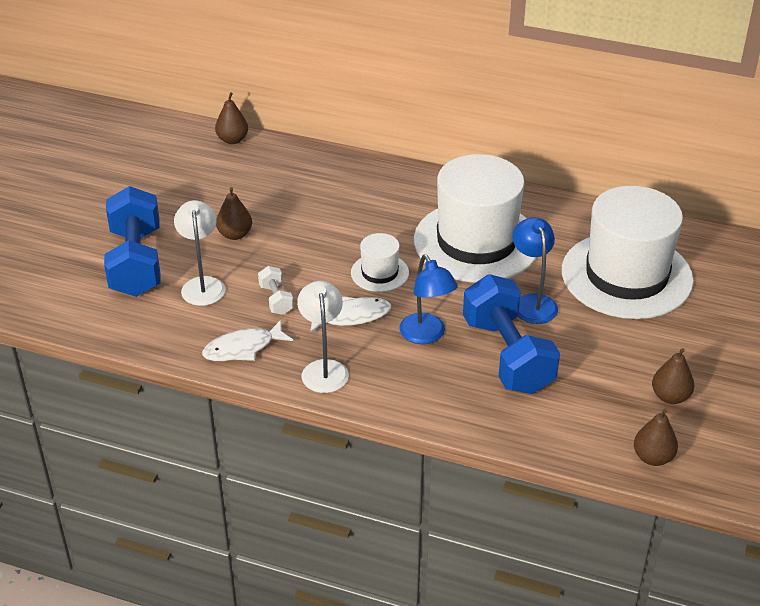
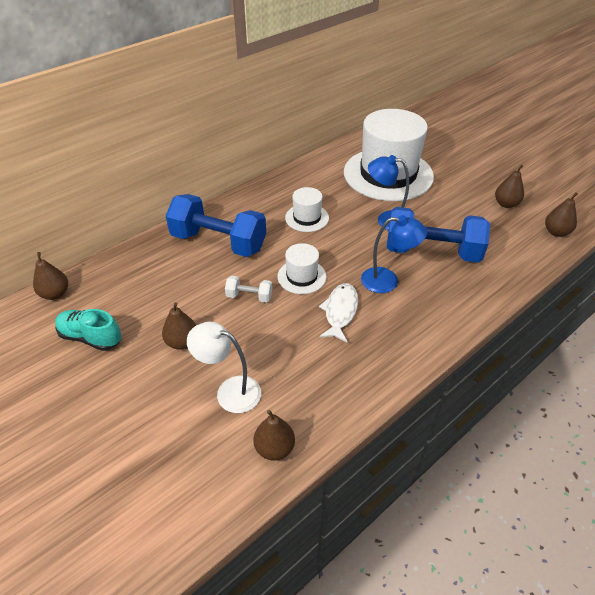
camera: 60 degrees left, 5 degrees up
blue dumbbell [104,186,161,297] -> blue dumbbell moved to [166,194,266,257]
white fish [202,320,293,361] -> none
white dumbbell [258,266,294,315] -> white dumbbell moved to [225,276,272,303]
white lamp [297,281,349,393] -> none
white hat [414,154,537,283] -> white hat [285,187,329,232], size x0.45
none -> turquoise shoe [55,309,121,351]
none -> brown pear [254,410,295,461]

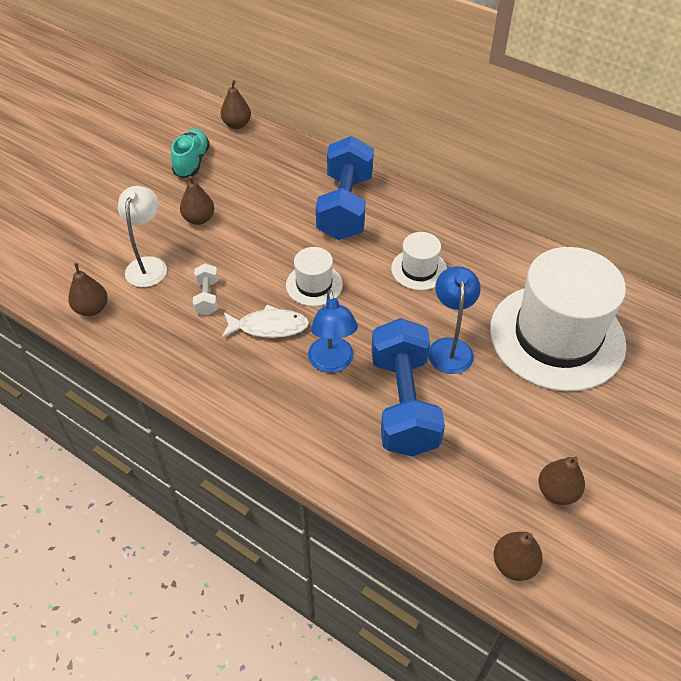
camera: 75 degrees right, 5 degrees up
white dumbbell [225,276,272,303] -> white dumbbell moved to [193,264,218,315]

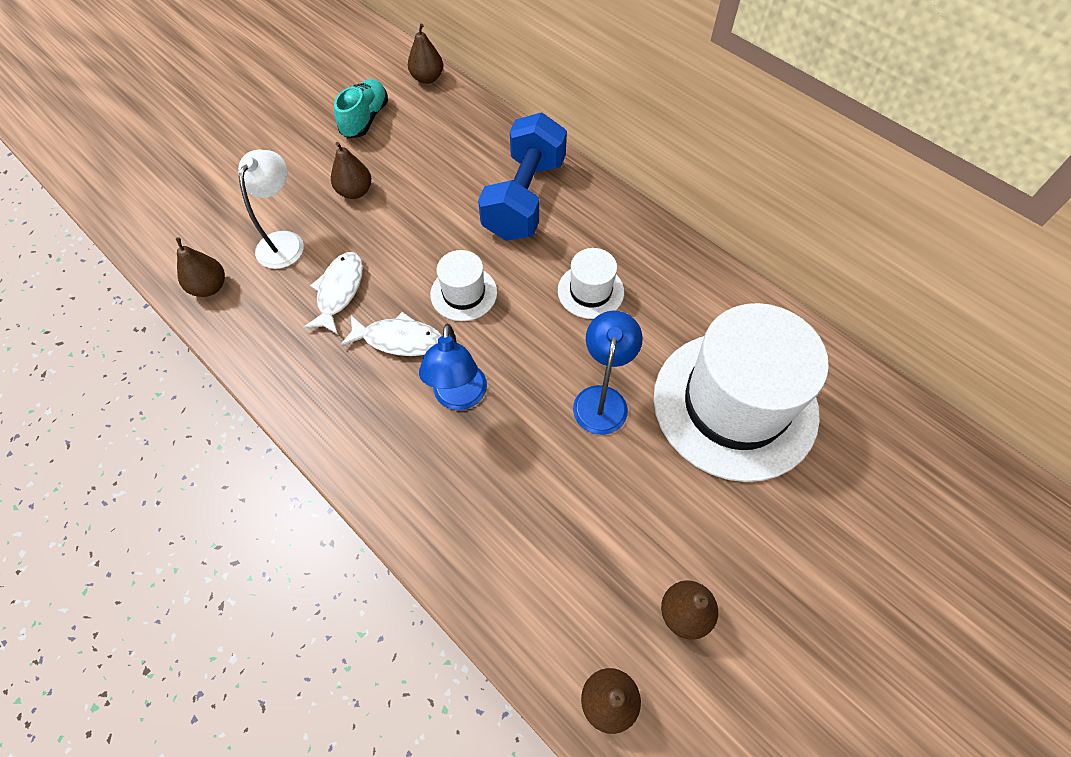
camera: 10 degrees right, 10 degrees up
white dumbbell [193,264,218,315] -> white fish [303,252,363,334]
blue dumbbell [372,318,445,456] -> none

